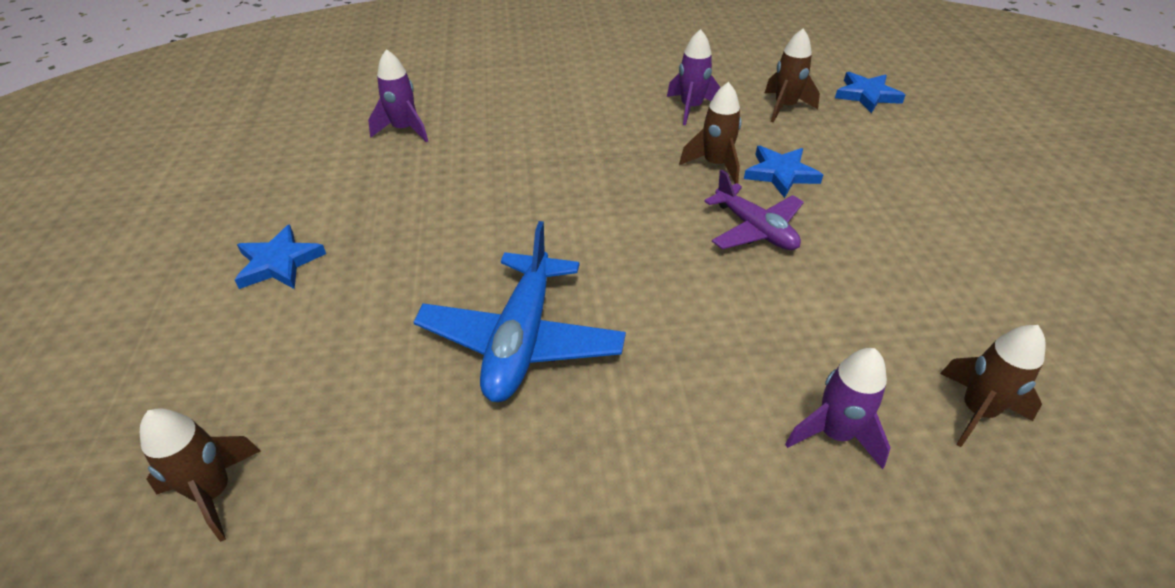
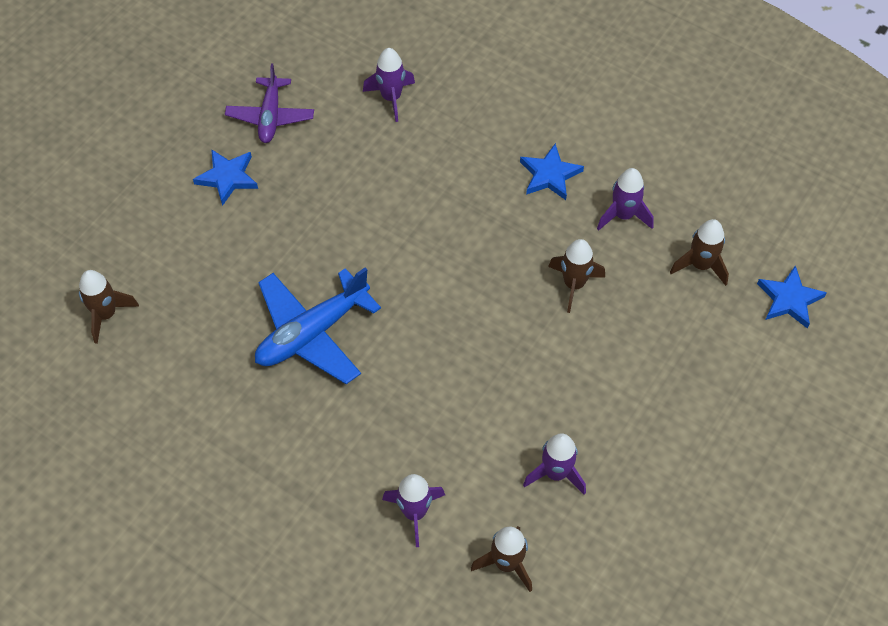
camera: 40 degrees right, 15 degrees up
purple plane [704,170,804,250] -> purple plane moved to [225,64,314,143]
blue star [744,146,823,198] -> blue star moved to [520,143,584,200]
none -> purple rocket [523,433,586,495]

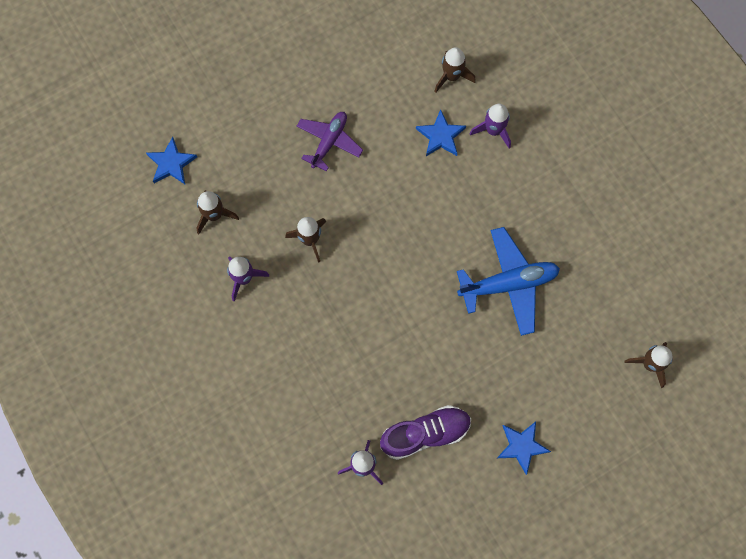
camera: 155 degrees left, 15 degrees up
purple plane [225,64,314,143] -> purple plane moved to [297,112,363,171]
blue star [520,143,584,200] -> blue star moved to [416,109,466,156]
purple rocket [523,433,586,495] -> none
none -> purple shoe [380,405,471,460]

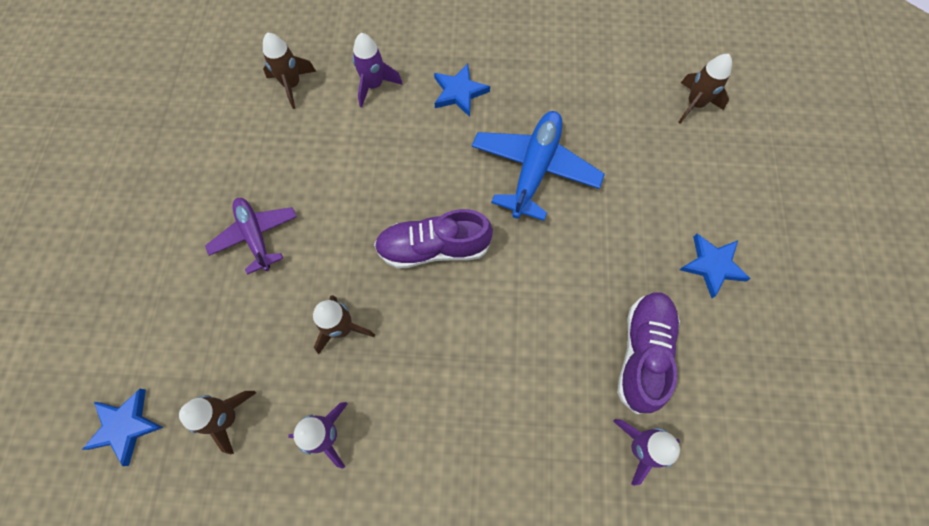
camera: 55 degrees left, 5 degrees down
blue star [416,109,466,156] -> blue star moved to [434,64,490,117]
none -> purple shoe [374,209,493,269]

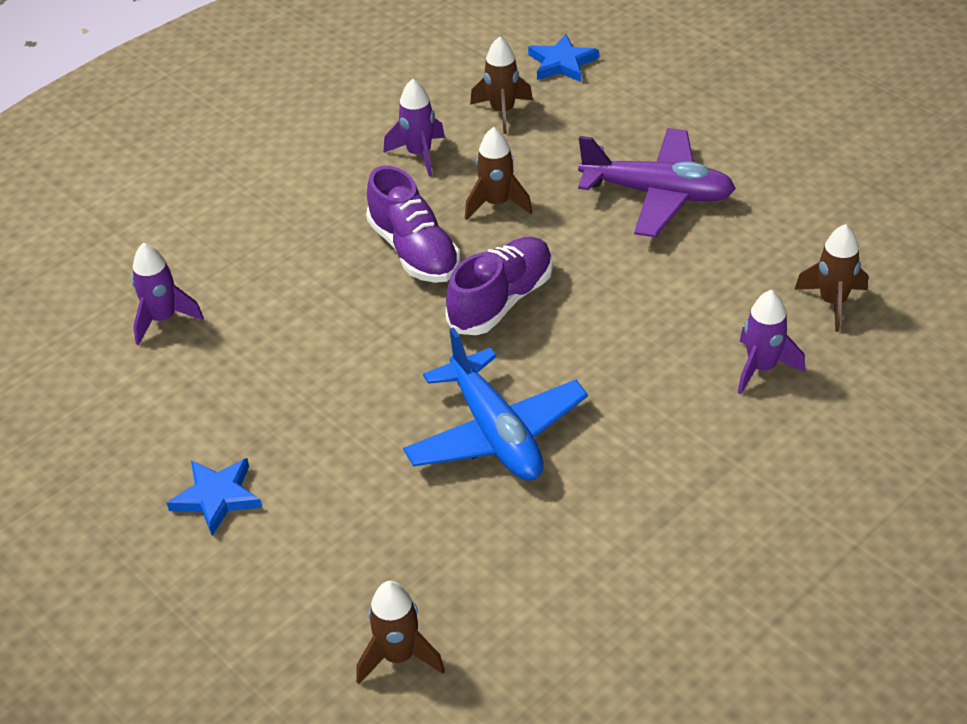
camera: 135 degrees right, 25 degrees down
purple plane [205,198,297,275] -> purple plane [578,128,736,237], size x1.52
blue star [434,64,490,117] -> none
purple shoe [617,292,680,414] -> purple shoe moved to [366,166,460,283]

